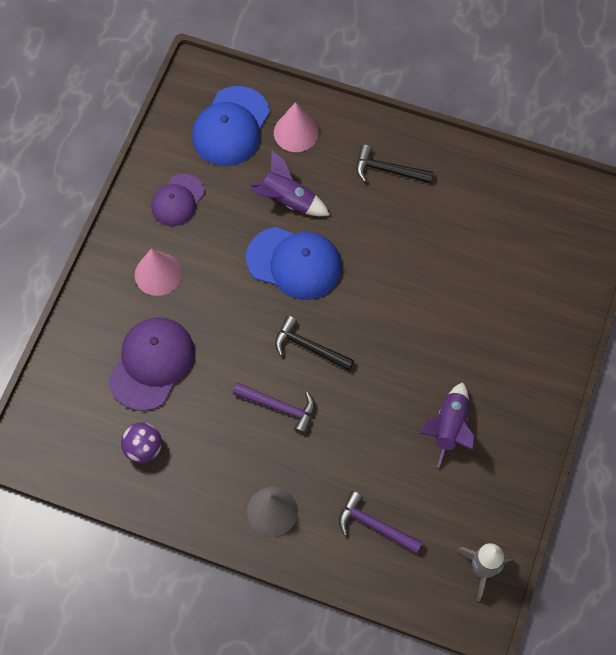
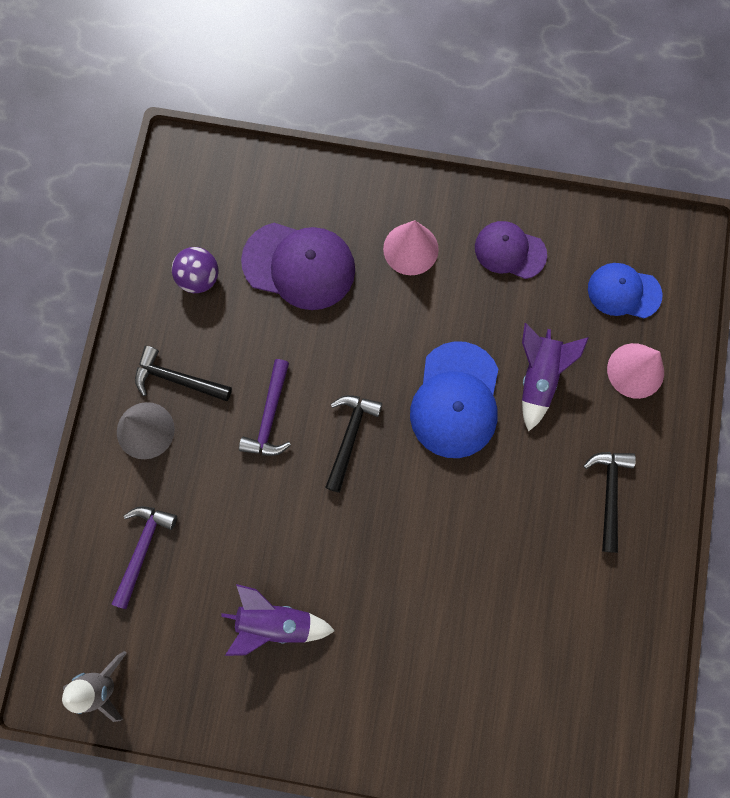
camera: 80 degrees right, 10 degrees up
blue cap [192,86,270,166] -> blue cap [588,263,662,318], size x0.64
none -> black hammer [135,346,232,401]

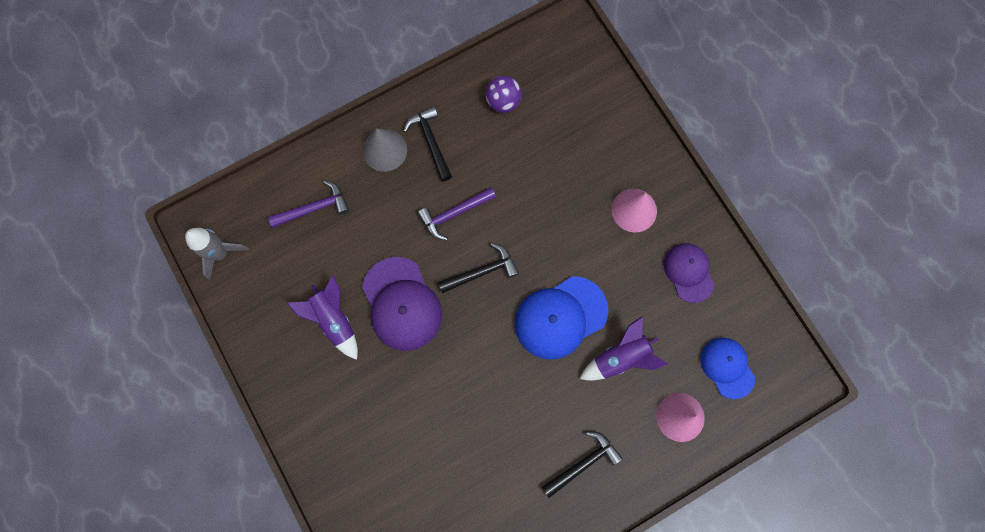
camera: 50 degrees right, 0 degrees up
purple cap [241,223,355,310] -> purple cap moved to [362,257,442,351]

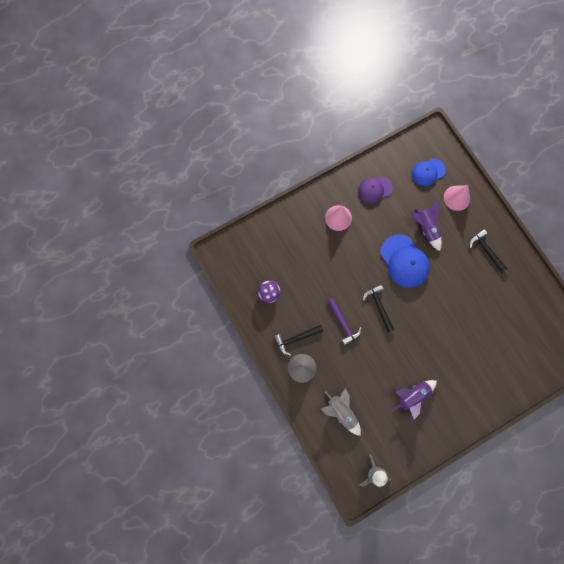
camera: 90 degrees left, 0 degrees up
purple hammer [268,180,349,228] -> grey rocket [321,388,361,436]
purple cap [362,257,442,351] -> none

